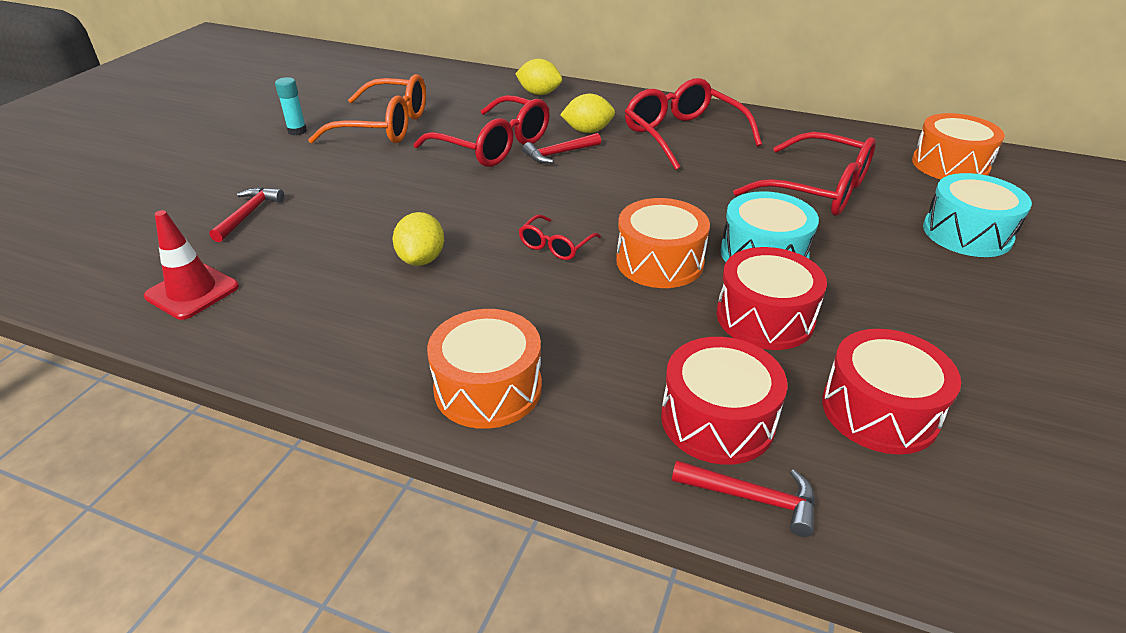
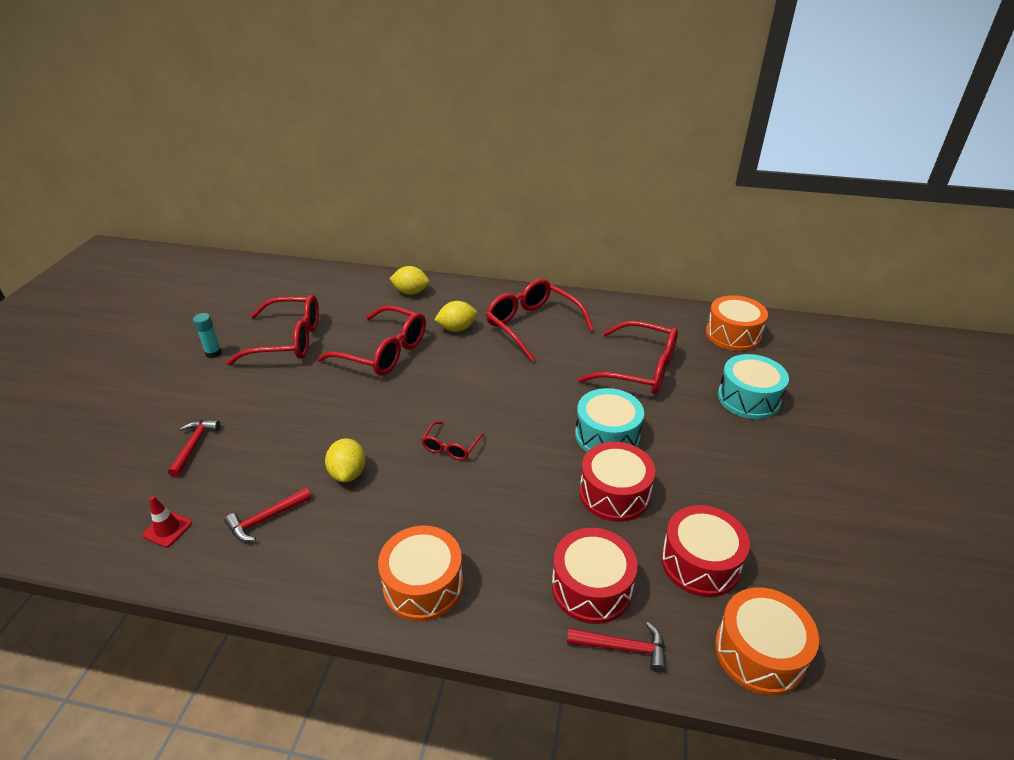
camera: 10 degrees left, 0 degrees up
red traffic cone [144,210,239,320] -> red traffic cone [142,496,192,547], size x0.65
orange glasses [308,74,426,143] -> red glasses [226,295,319,365]
red hammer [523,133,601,163] -> red hammer moved to [225,488,311,542]
orange drum [616,198,710,288] -> orange drum moved to [715,587,819,696]

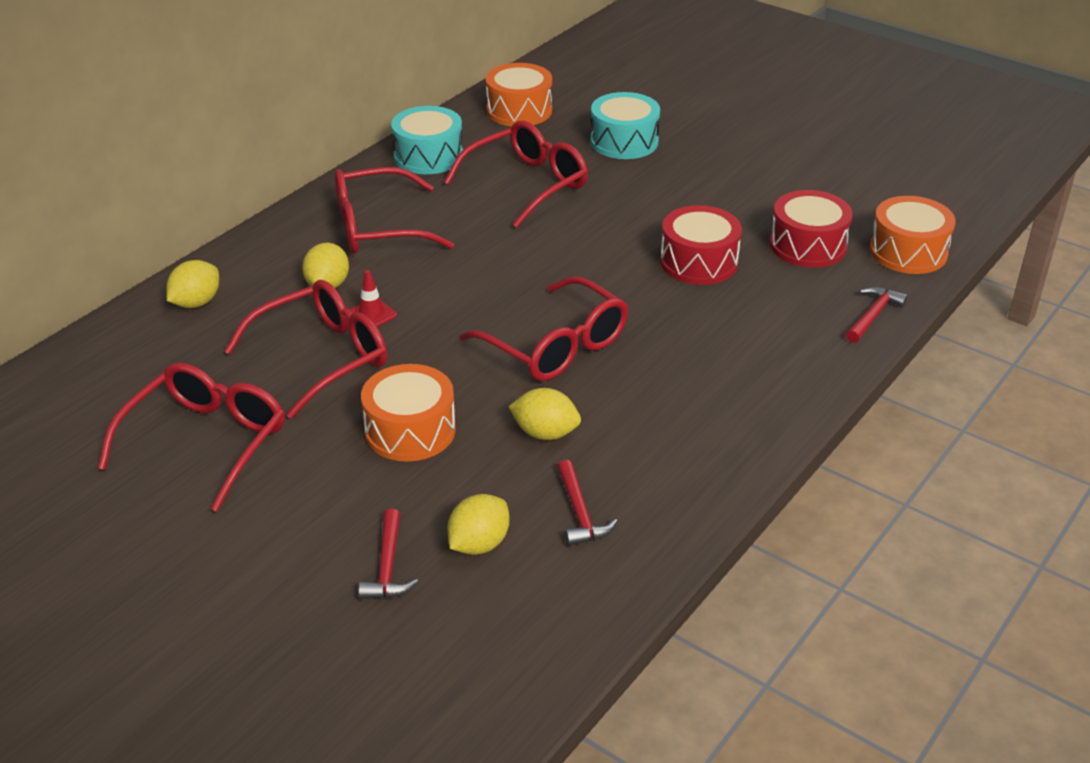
camera: 65 degrees left, 0 degrees up
red traffic cone [142,496,192,547] -> red traffic cone moved to [349,270,397,327]
red hammer [168,420,220,477] -> red hammer turned 120 degrees counterclockwise [358,509,418,599]
turquoise glue stick [193,313,222,358] -> none
orange drum [378,526,463,621] -> orange drum moved to [361,364,456,462]
red glasses [421,421,484,460] -> red glasses [459,276,628,381], size x2.05
red drum [552,528,638,624] -> none
turquoise drum [575,388,644,452] -> turquoise drum moved to [391,106,463,174]
none -> yellow lemon [447,494,509,555]

